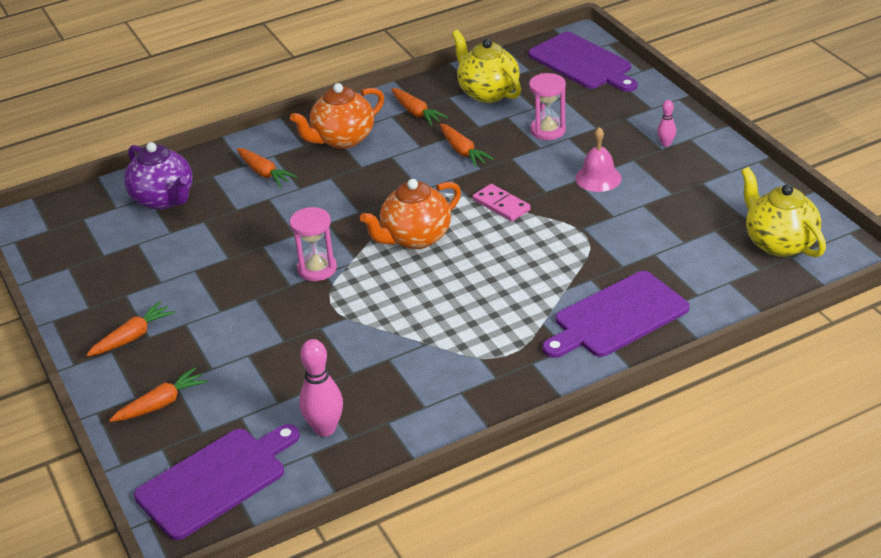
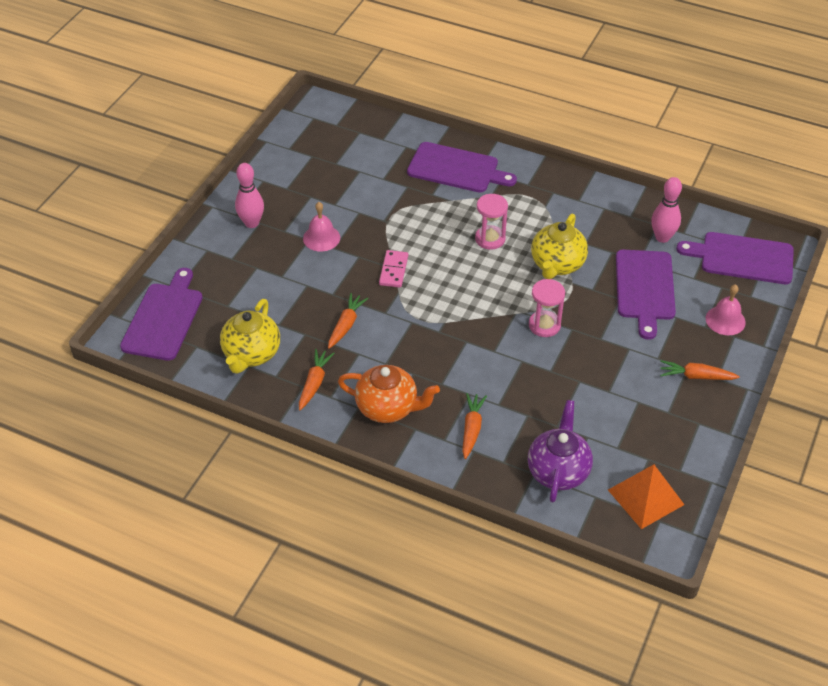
camera: 130 degrees left, 10 degrees up
orange carrot [109,367,208,422] -> pink bell [706,284,746,335]
orange teapot [360,179,461,249] -> none
pink hourglass [529,73,566,140] -> pink hourglass moved to [475,194,508,250]
pink bowling pin [657,100,676,147] -> pink bowling pin [235,163,264,228], size x1.84
yellow teapot [741,167,826,257] -> yellow teapot moved to [531,214,588,279]
none -> orange pyramid [608,464,685,529]
none -> purple cutting board [616,250,676,340]

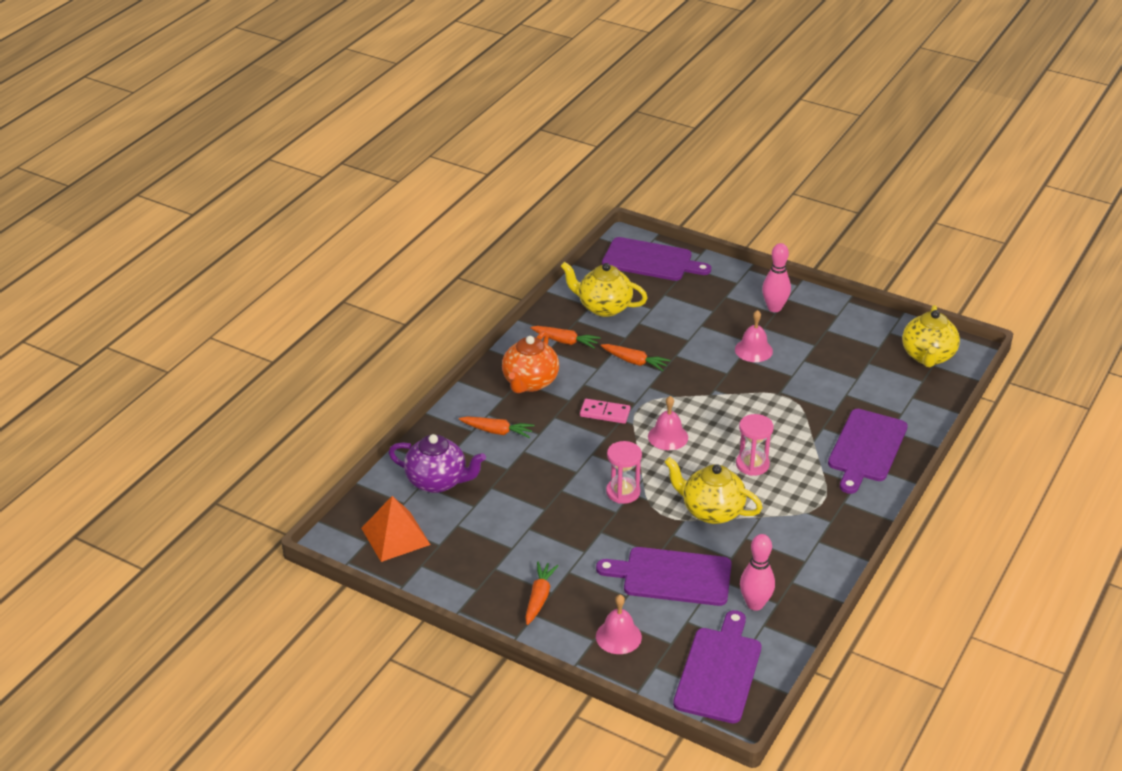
camera: 95 degrees right, 10 degrees down
pink domino [379,250,408,288] -> pink domino moved to [580,399,630,424]
none -> pink bell [648,396,688,450]
none -> yellow teapot [902,305,960,367]

